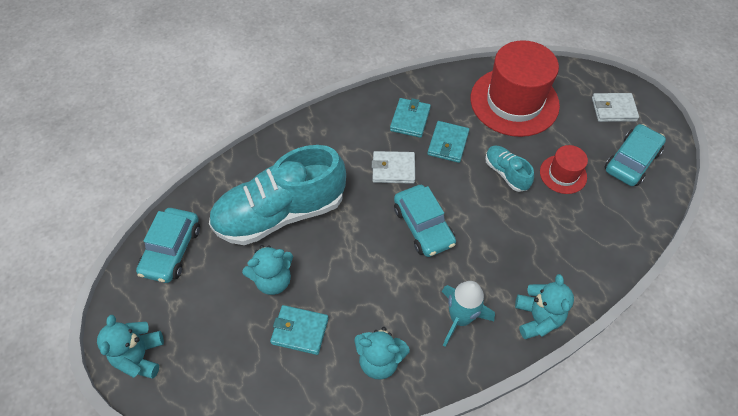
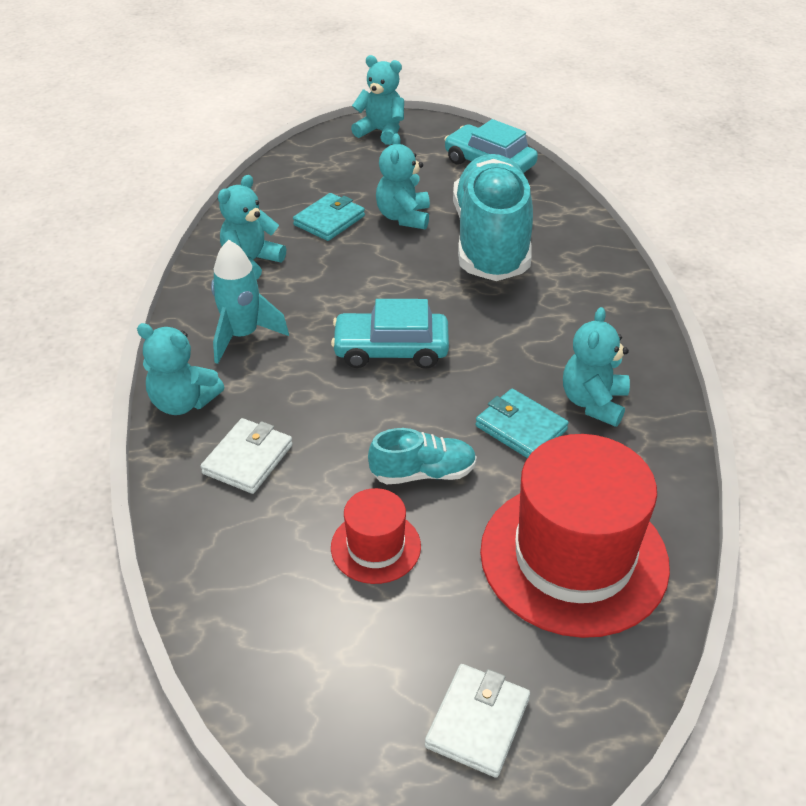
camera: 115 degrees right, 15 degrees down
white wallet [372,151,415,184] -> white wallet moved to [201,418,293,494]
turquoise wallet [390,98,431,138] -> turquoise teddy bear [563,307,630,427]
turquoise car [604,124,666,186] -> none

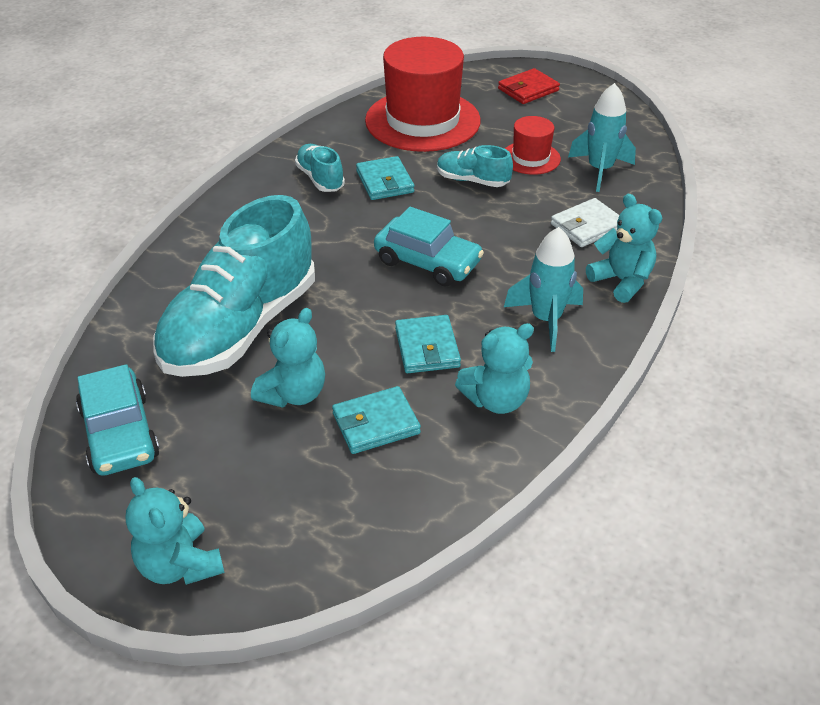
camera: 150 degrees left, 0 degrees up
white wallet [425,664,530,778] -> red wallet [498,68,560,104]
turquoise teddy bear [563,307,630,427] -> turquoise shoe [295,144,345,192]
none -> turquoise wallet [395,315,461,373]
none -> turquoise rocket [568,83,636,192]

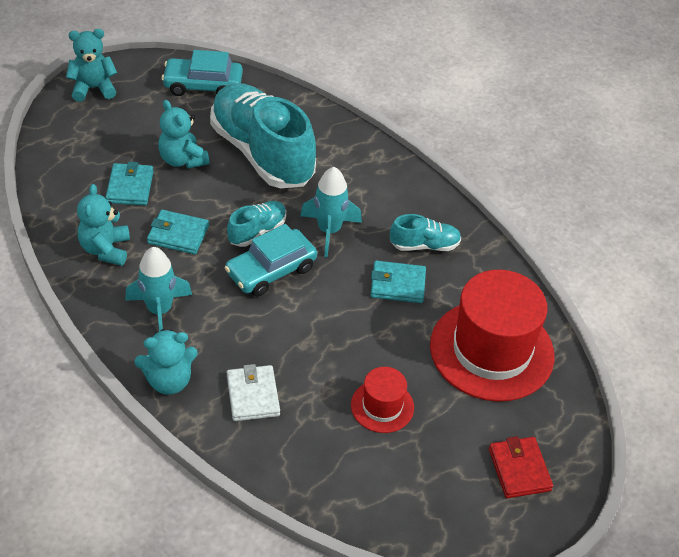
camera: 110 degrees right, 5 degrees up
turquoise shoe [437,145,513,187] -> turquoise shoe moved to [227,201,286,247]
turquoise rocket [568,83,636,192] -> turquoise rocket moved to [300,167,362,257]

